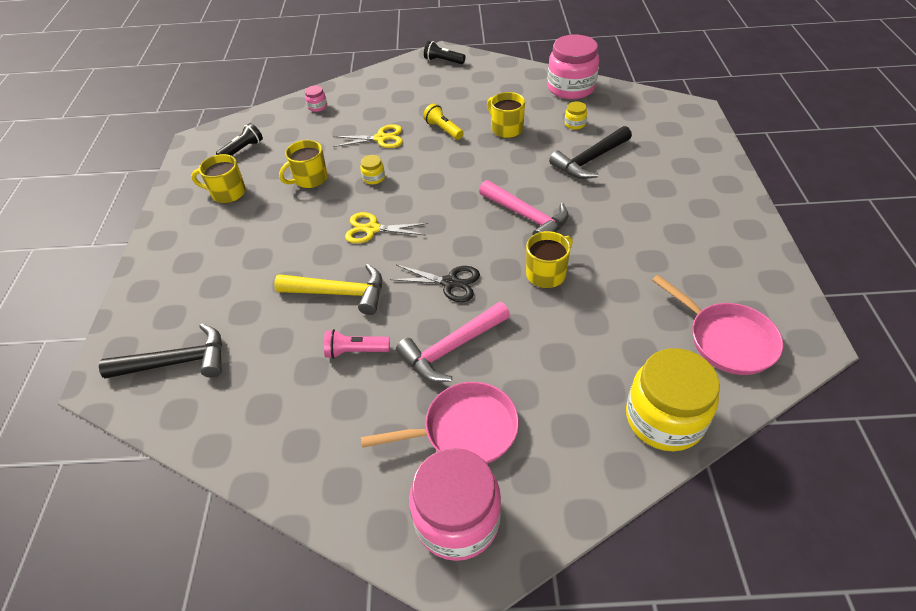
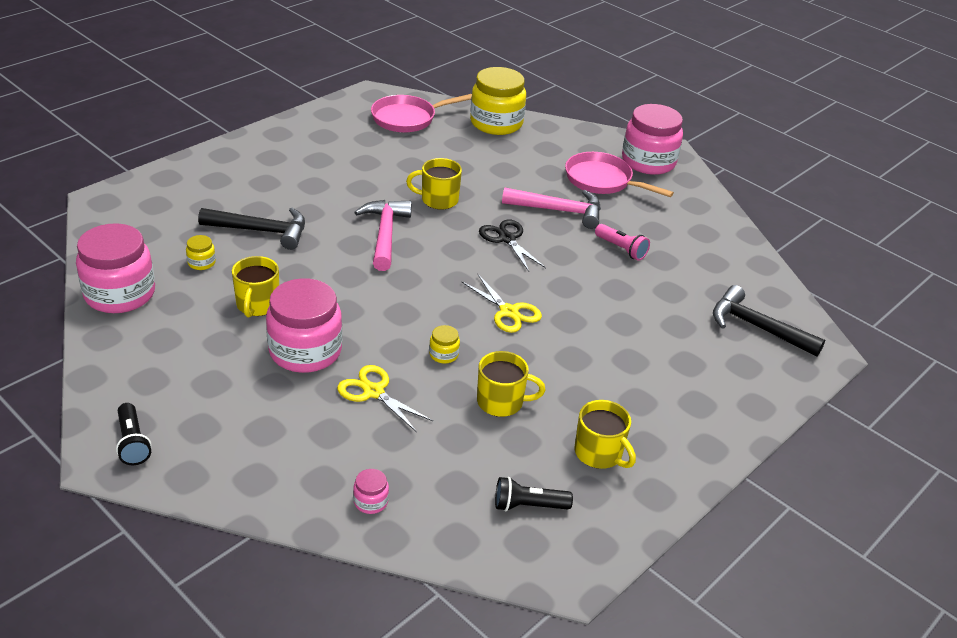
camera: 140 degrees left, 10 degrees down
yellow hammer [274,264,382,315] -> none
yellow flashlight [423,104,464,140] -> pink jar [266,278,342,373]
pink pan [652,275,783,375] -> pink pan turned 120 degrees counterclockwise [371,94,472,133]

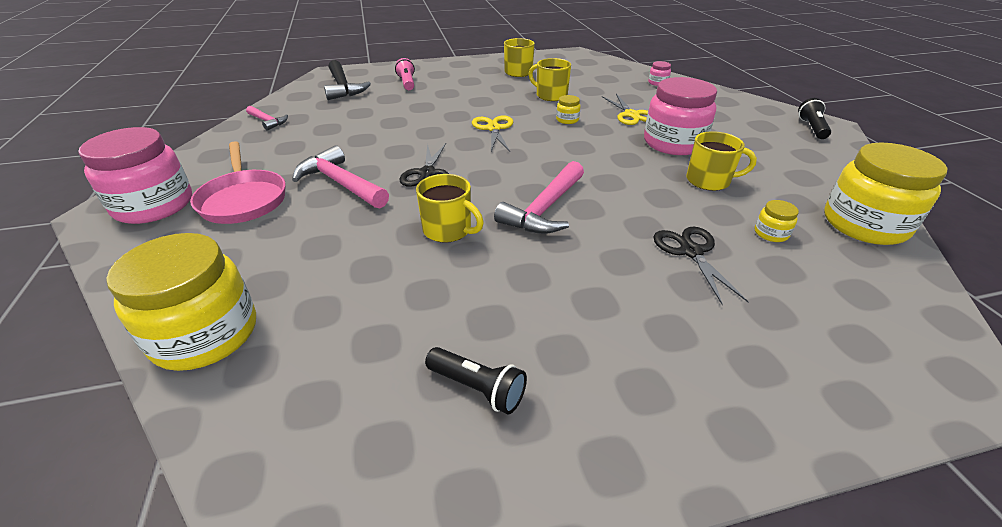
camera: 145 degrees left, 0 degrees up
pink jar [76,223,155,313] -> yellow jar [824,143,947,245]
black hammer [198,208,305,250] -> black scissors [653,226,749,305]
yellow mug [232,256,279,317] -> yellow mug turned 60 degrees clockwise [686,131,757,191]
pink pan [371,94,472,133] -> none
black flashlight [495,477,573,512] -> black flashlight moved to [425,347,527,415]
pink flashlight [595,224,650,261] -> pink flashlight moved to [395,58,415,90]
none -> pink hammer [246,106,288,131]

